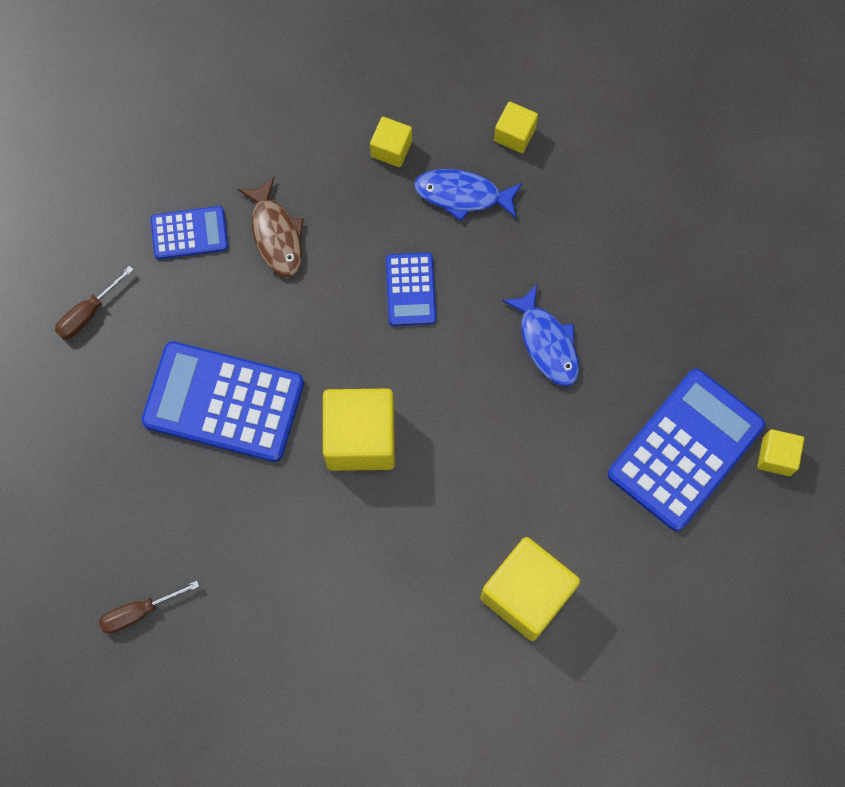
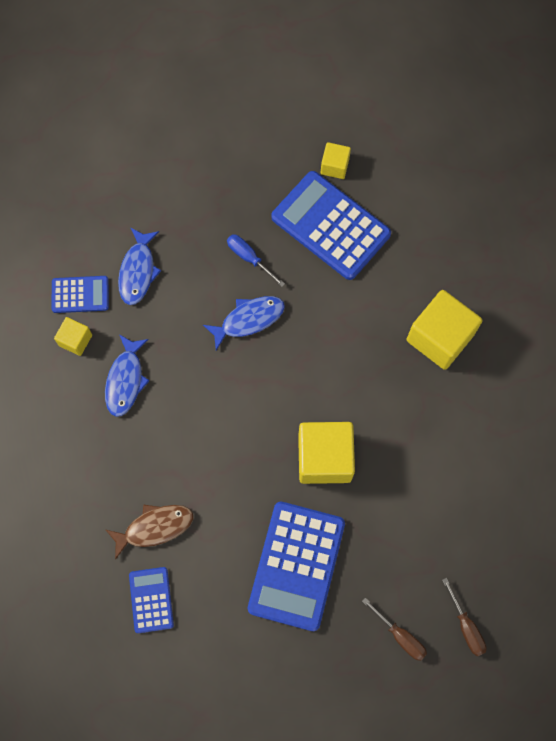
camera: 90 degrees left, 0 degrees up
brown screwdriver [55,266,134,339] -> brown screwdriver moved to [362,598,427,661]
yellow cube [370,117,412,167] -> none
blue calculator [386,253,436,326] -> blue calculator moved to [52,276,109,313]
none -> blue fish [118,227,161,305]
none -> blue screwdriver [227,234,285,287]

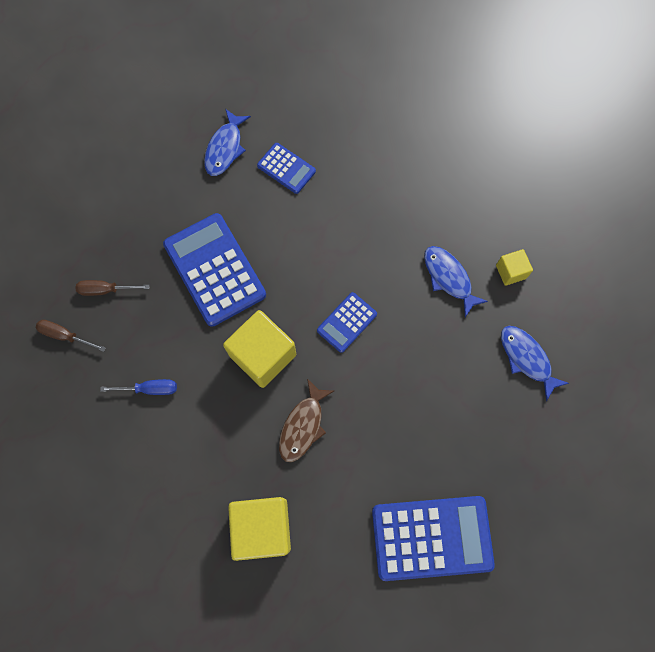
camera: 135 degrees right, 0 degrees up
blue calculator [52,276,109,313] -> blue calculator moved to [317,292,377,353]
brown fish [106,505,194,560] -> brown fish moved to [279,379,334,462]
blue fish [203,296,285,350] -> blue fish moved to [204,109,251,176]
blue screwdriver [227,234,285,287] -> blue screwdriver moved to [100,379,177,395]
yellow cube [321,142,351,179] -> none

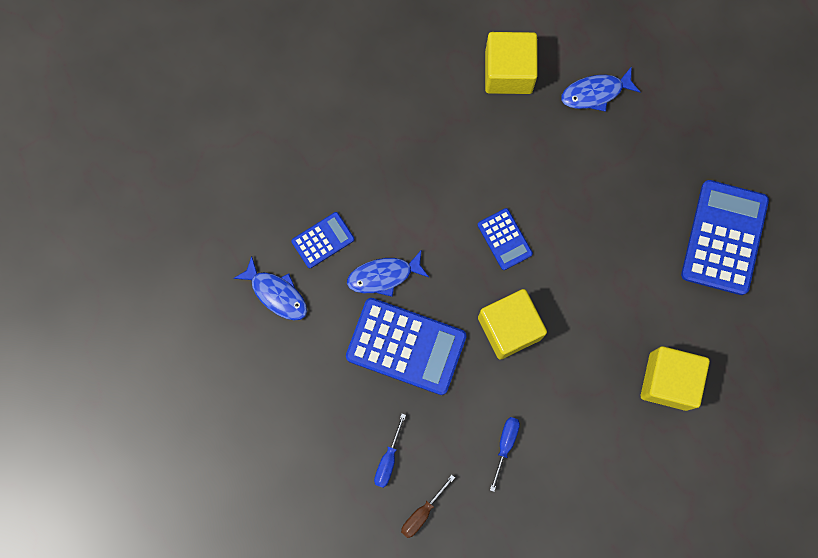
camera: 70 degrees left, 5 degrees up
brown screwdriver [75,280,150,296] -> blue screwdriver [374,414,406,488]
blue calculator [163,213,266,327] -> blue calculator turned 150 degrees counterclockwise [346,298,467,395]
brown fish [279,379,334,462] -> none
blue fish [424,246,488,317] -> blue fish moved to [347,251,429,297]
yellow cube [496,249,533,286] -> yellow cube [485,32,538,94], size x1.95

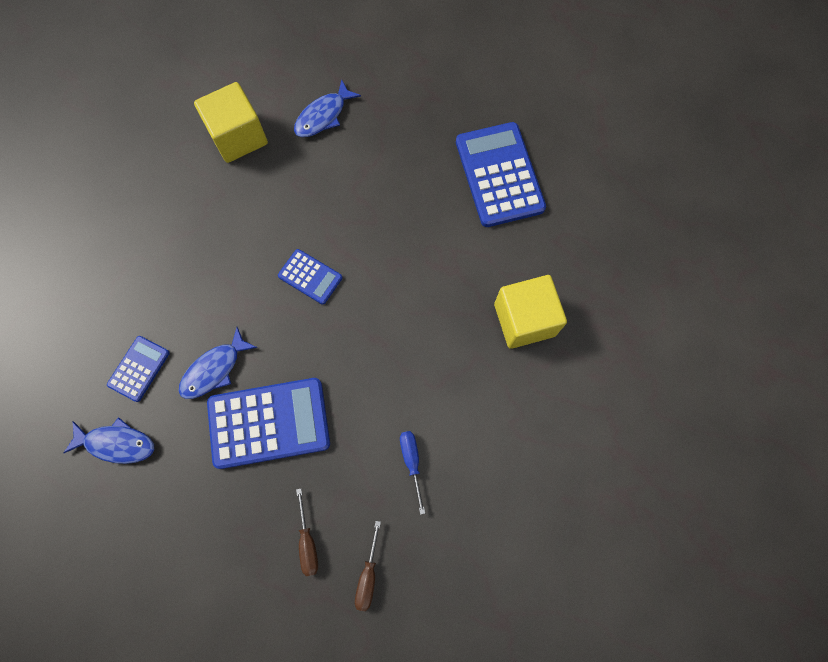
camera: 30 degrees left, 5 degrees down
blue screwdriver [374,414,406,488] -> brown screwdriver [296,489,318,576]
yellow cube [478,289,547,359] -> none

